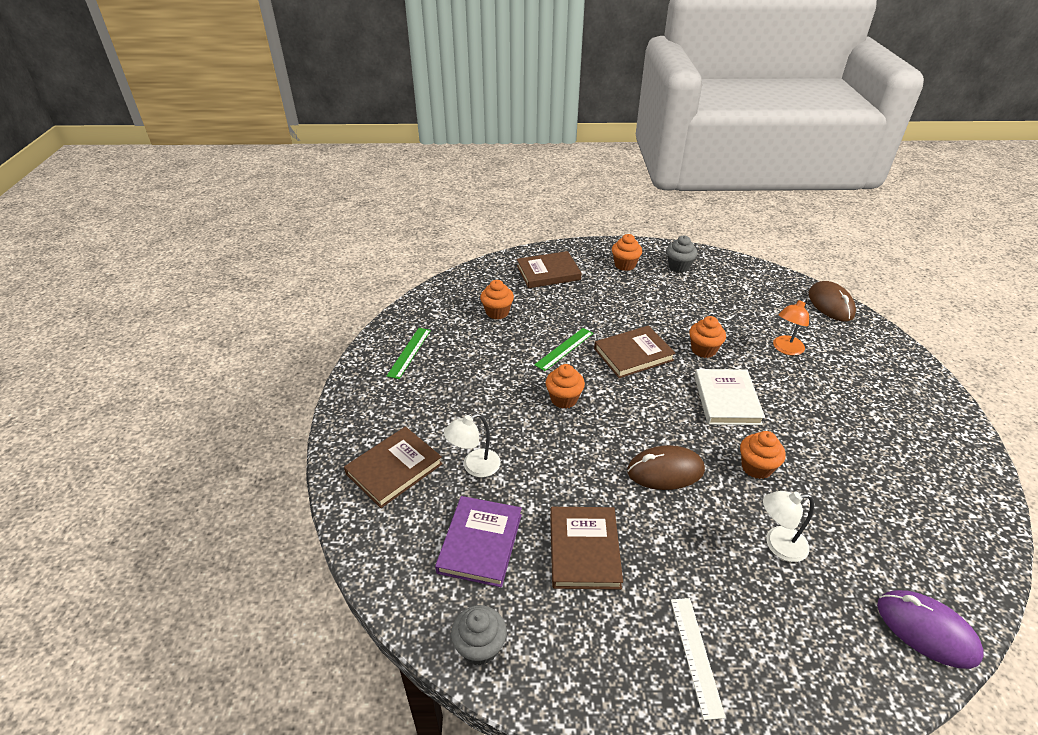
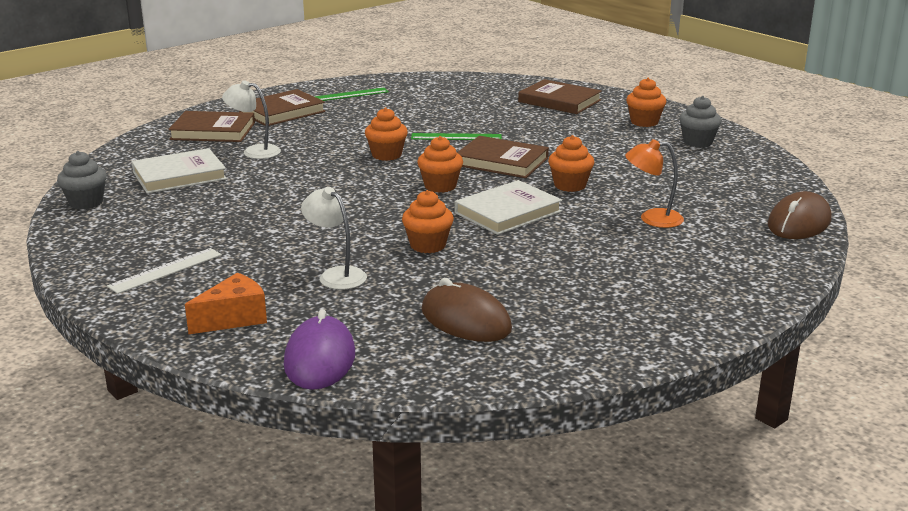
camera: 50 degrees right, 15 degrees down
purple book [435,496,522,587] -> white book [131,148,227,194]
orange cupcake [480,280,514,319] -> orange cupcake moved to [417,136,463,193]
brown book [550,507,623,590] -> brown book moved to [239,89,326,126]
brown mouse [627,445,705,490] -> brown mouse moved to [422,278,512,342]
none -> orange cheese [185,273,267,334]

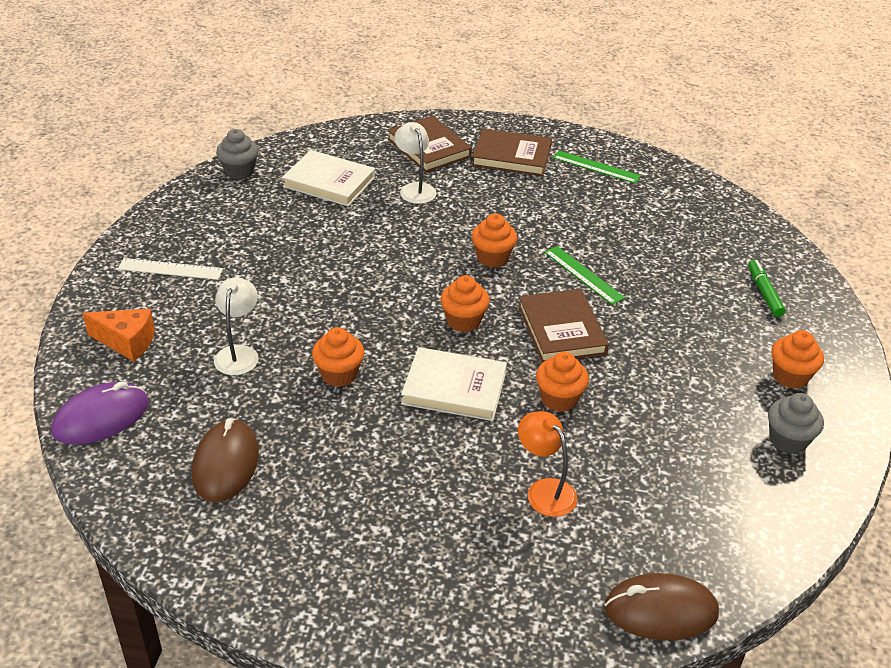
camera: 50 degrees right, 15 degrees up
brown book [518,79,602,114] -> green marker [748,260,786,317]

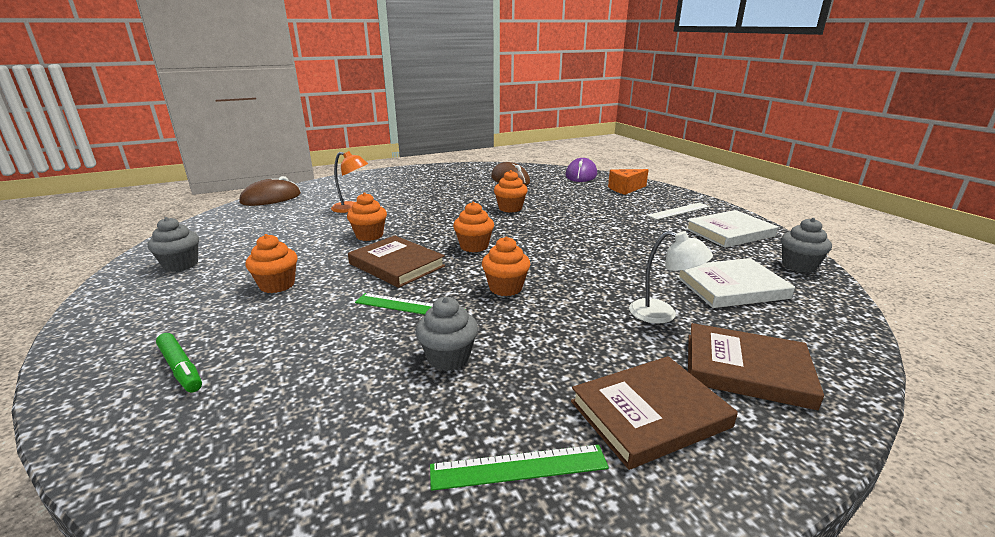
camera: 145 degrees right, 15 degrees down
white lamp [214,277,259,375] -> none
white book [401,347,507,421] -> white book moved to [685,210,778,248]
orange cupcake [772,330,824,389] -> orange cupcake moved to [245,234,297,293]
none -> grey cupcake [416,296,478,371]

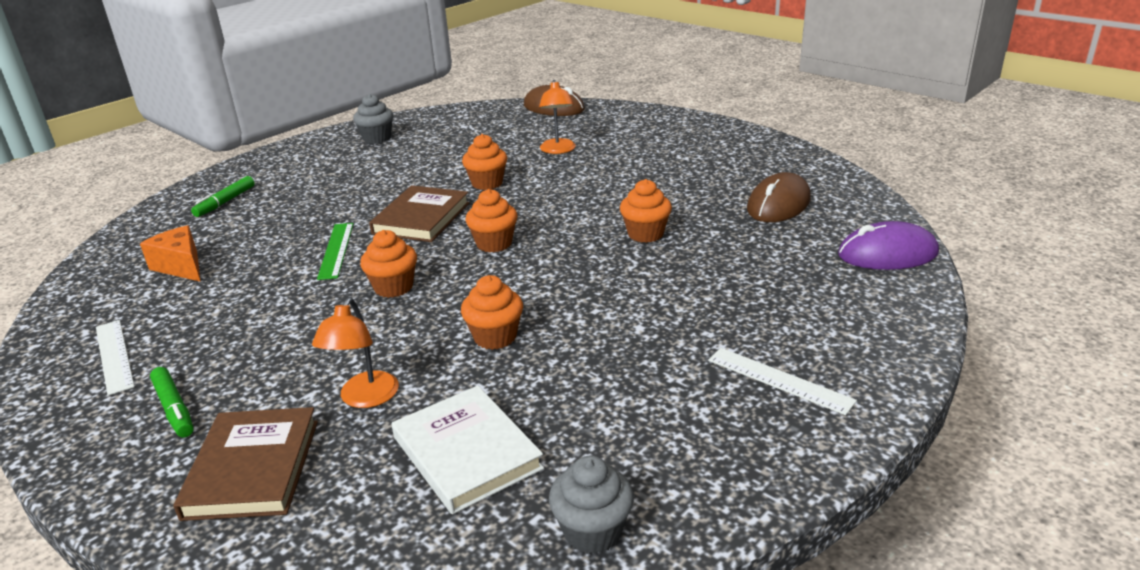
camera: 70 degrees right, 5 degrees up
orange cupcake [245,234,297,293] -> orange cupcake moved to [461,275,523,350]
grey cupcake [416,296,478,371] -> none
green ruler [430,445,609,491] -> white ruler [96,320,135,396]
brown book [571,356,738,470] -> green marker [150,367,194,438]
orange cheese [608,169,649,195] -> orange cheese moved to [140,225,201,282]
white lamp [629,231,713,324] -> orange lamp [312,298,399,408]
white book [685,210,778,248] -> none

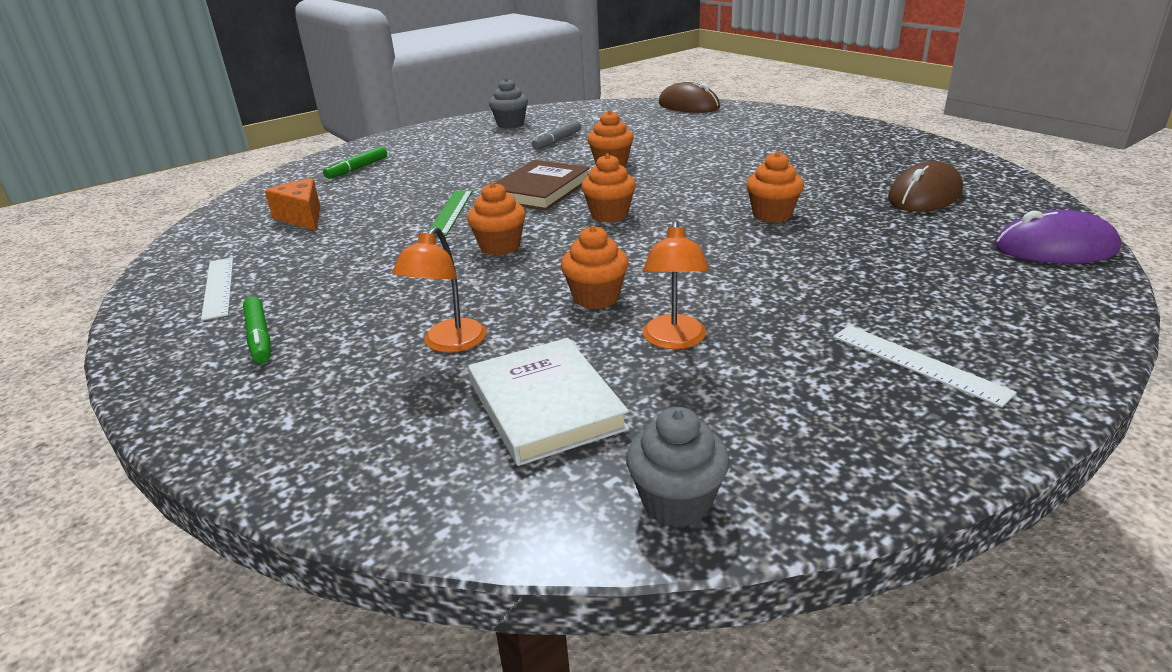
camera: 10 degrees right, 0 degrees up
brown book [173,407,318,521] -> none
orange lamp [539,80,576,154] -> orange lamp moved to [643,220,709,349]
none -> grey marker [532,121,581,150]

